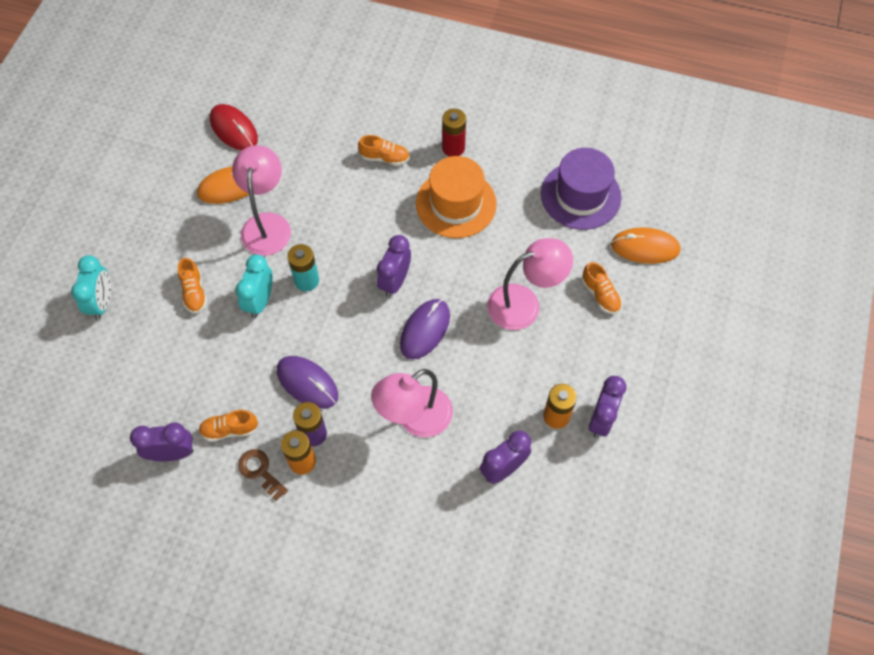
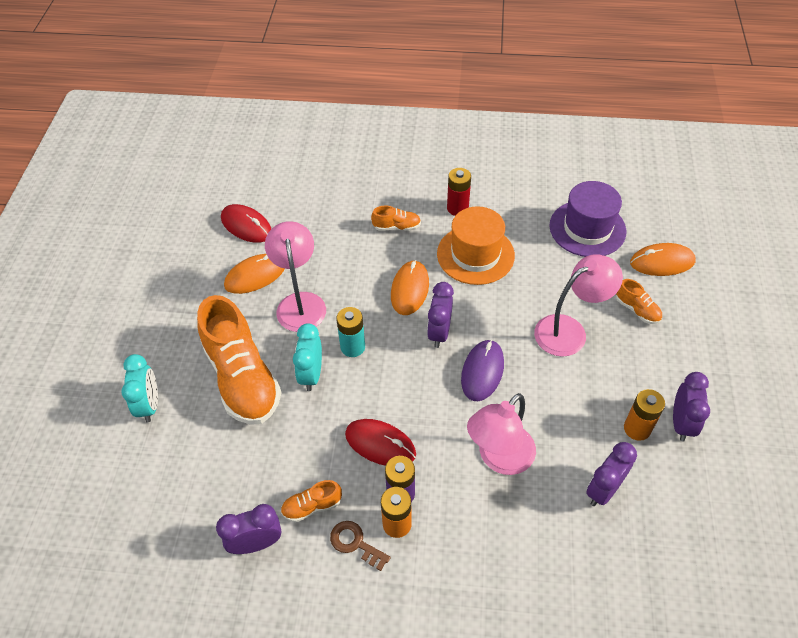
camera: 10 degrees left, 10 degrees down
orange shoe [178,258,207,313] -> orange shoe [197,295,282,425], size x2.35
purple mouse [276,356,338,409] -> red mouse [345,419,416,466]
none -> orange mouse [391,260,429,315]

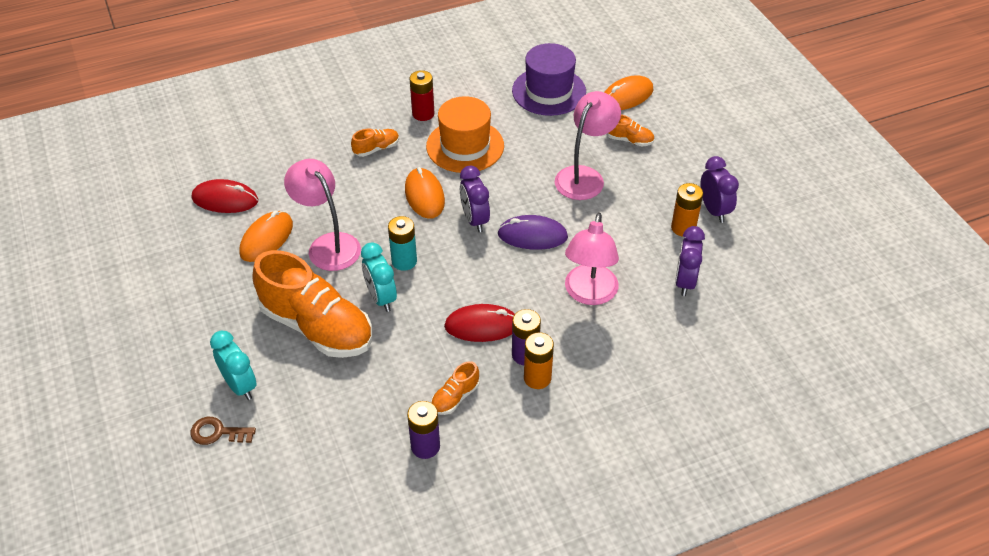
camera: 30 degrees left, 5 degrees down
purple clock [216,504,281,554] -> purple battery [407,401,440,459]
brown key [330,521,391,571] -> brown key moved to [190,417,256,445]
purple mouse [461,340,504,401] -> purple mouse turned 75 degrees counterclockwise [497,215,568,250]

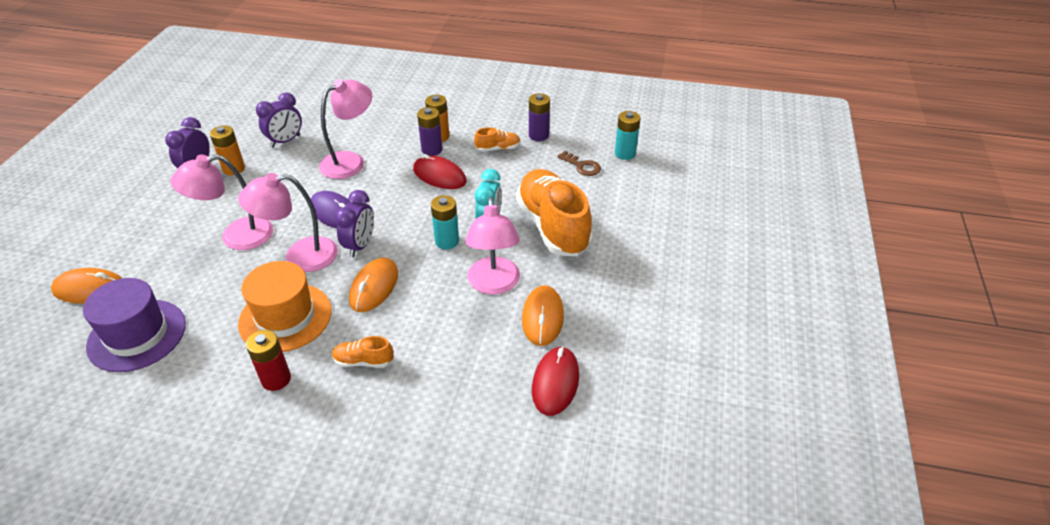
camera: 145 degrees left, 5 degrees down
brown key [190,417,256,445] -> brown key moved to [557,151,601,176]
red mouse [192,179,258,213] -> red mouse turned 60 degrees clockwise [532,346,579,416]
turquoise clock [210,331,257,400] -> none
orange mouse [239,211,293,262] -> orange mouse turned 60 degrees counterclockwise [522,285,564,346]
orange shoe [607,114,654,146] -> none
none -> pink lamp [238,173,338,272]
none -> turquoise battery [615,111,641,160]

